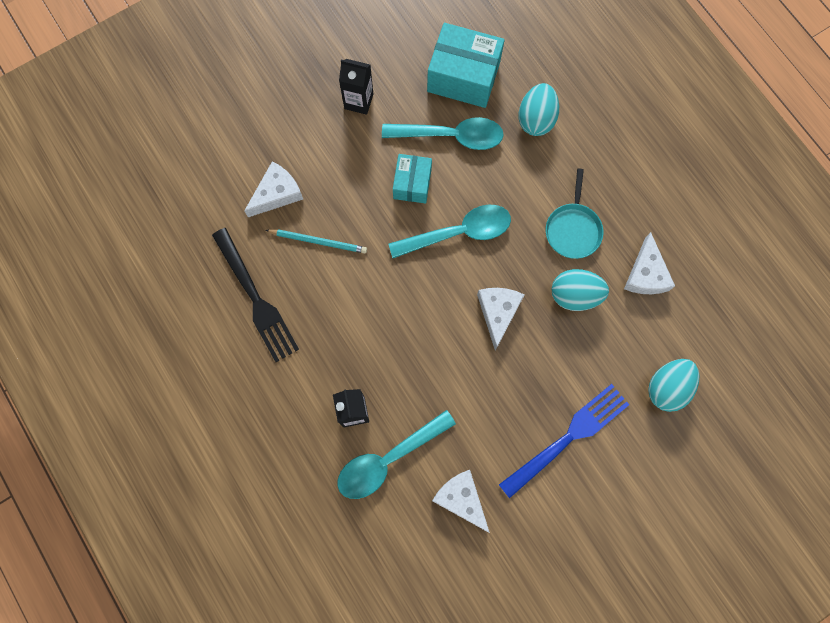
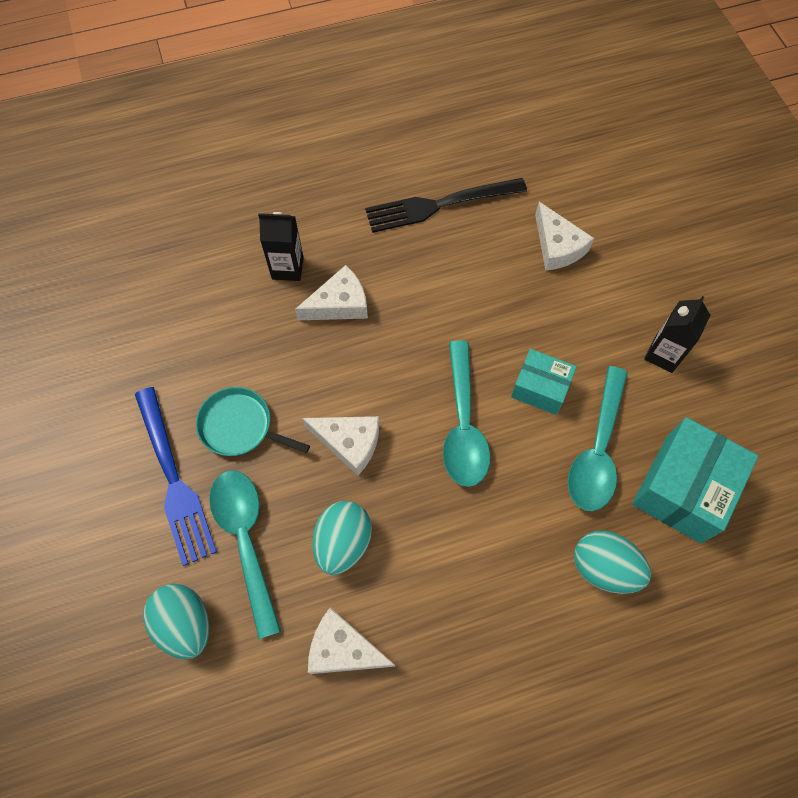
camera: 105 degrees right, 10 degrees down
turquoise pencil [266,229,367,253] -> none
turquoise spoon [337,410,456,499] -> turquoise spoon moved to [209,470,281,639]
white cheese [432,470,490,533] -> white cheese moved to [295,265,368,320]
turquoise pan [546,169,603,259] -> turquoise pan moved to [196,387,310,456]

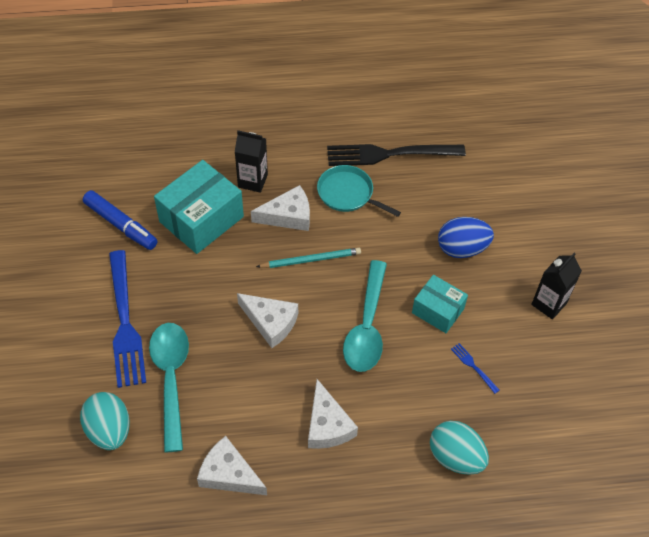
camera: 10 degrees right, 10 degrees down
turquoise pan [196,387,310,456] -> turquoise pan moved to [317,165,401,217]
turquoise egg [313,501,372,575] -> none
white cheese [535,202,594,271] -> white cheese moved to [308,379,358,449]
turquoise spoon [568,366,628,511] -> blue fork [451,343,500,394]
turquoise box [632,417,759,543] -> turquoise box moved to [154,160,244,254]
none -> blue marker [83,190,158,250]
none -> turquoise pencil [256,248,361,268]
none -> blue egg [438,217,494,258]

